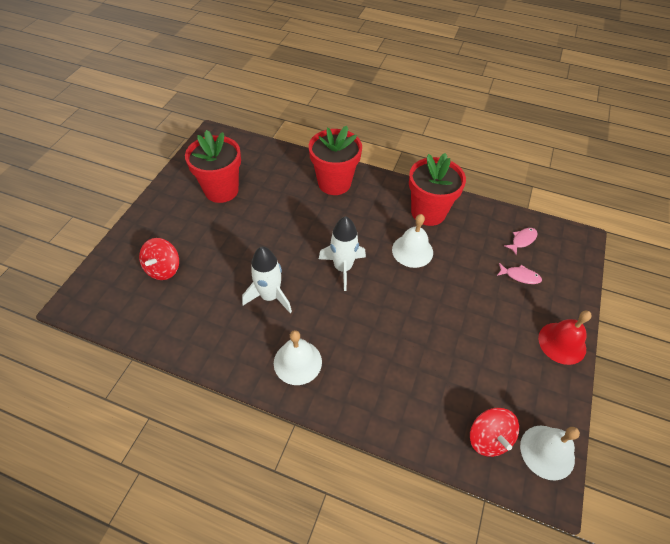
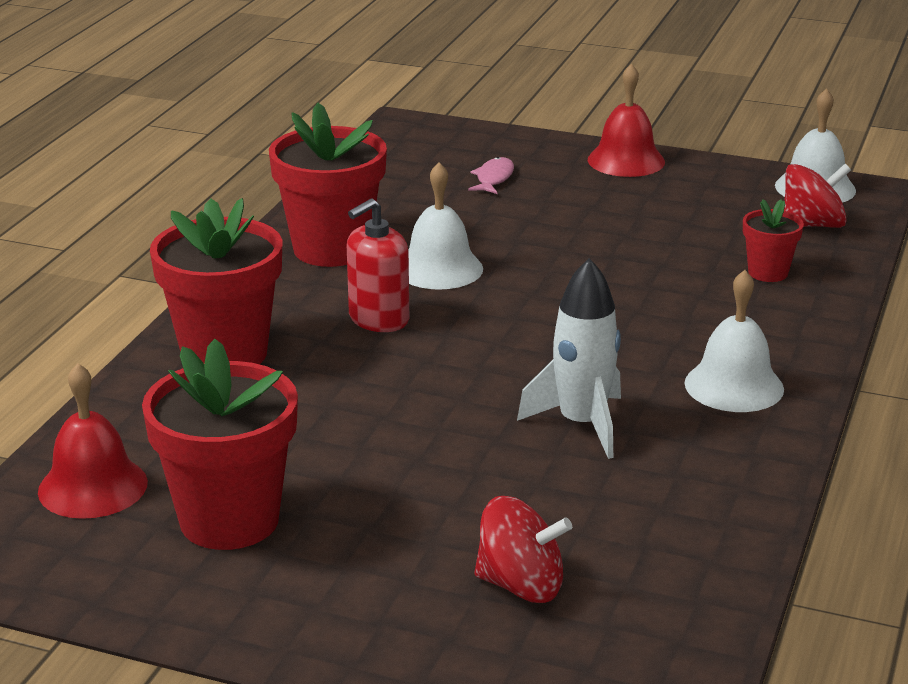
camera: 90 degrees left, 25 degrees down
white rocket [319,216,366,291] -> none
pink fish [504,228,538,255] -> none
none -> red bell [38,363,148,519]
none -> red soap dispenser [347,198,409,332]
none -> red flower pot [743,199,804,282]

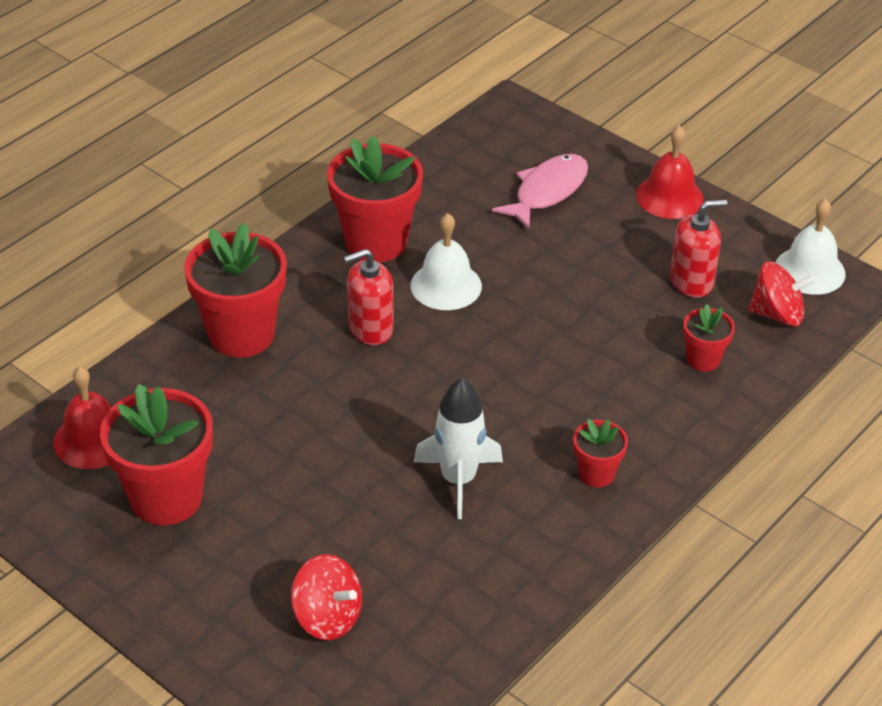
camera: 20 degrees right, 15 degrees up
pink fish [468,157,514,194] -> pink fish [492,154,588,229], size x1.79
white bell [685,270,784,412] -> red flower pot [573,419,628,488]
none -> red soap dispenser [670,199,727,298]

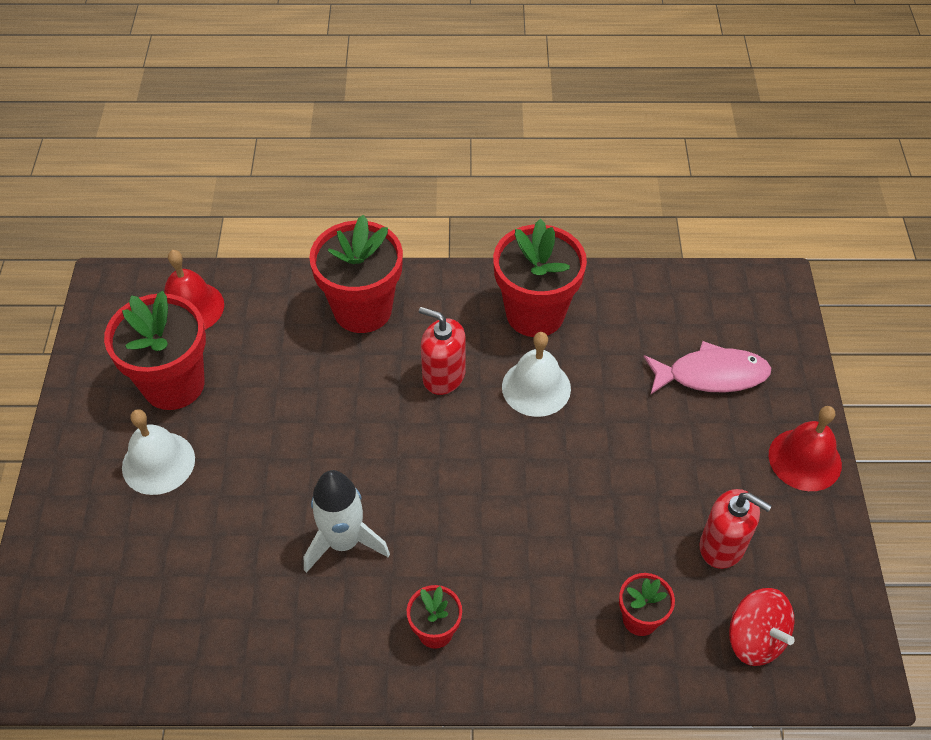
camera: 50 degrees right, 10 degrees up
red spinning top [291,554,362,640] -> none
white bell [775,198,846,295] -> white bell moved to [122,409,195,495]

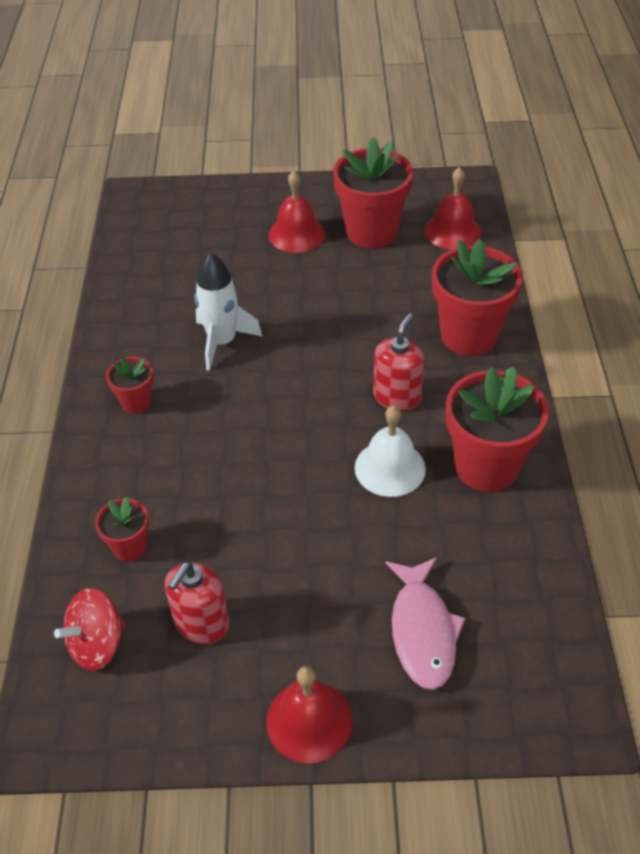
camera: 90 degrees right, 5 degrees down
white bell [122,409,195,495] -> red bell [269,170,325,253]

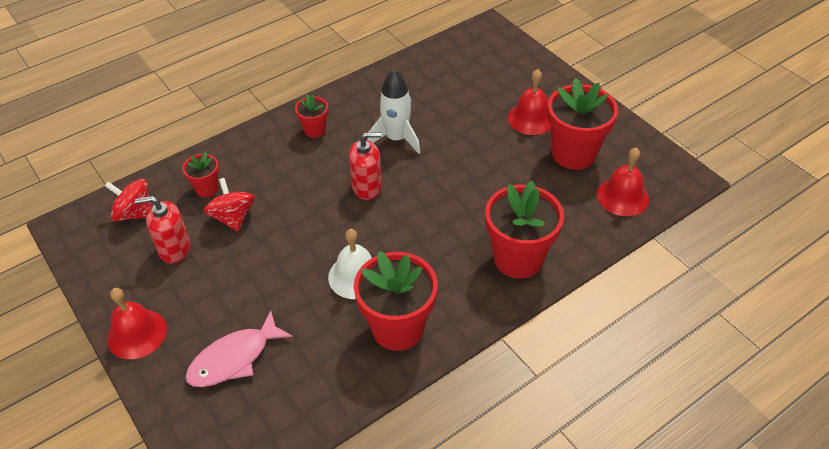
camera: 55 degrees right, 0 degrees up
red soap dispenser [373,314,424,411] -> red soap dispenser moved to [349,132,382,200]
none -> red spinning top [204,178,255,231]

